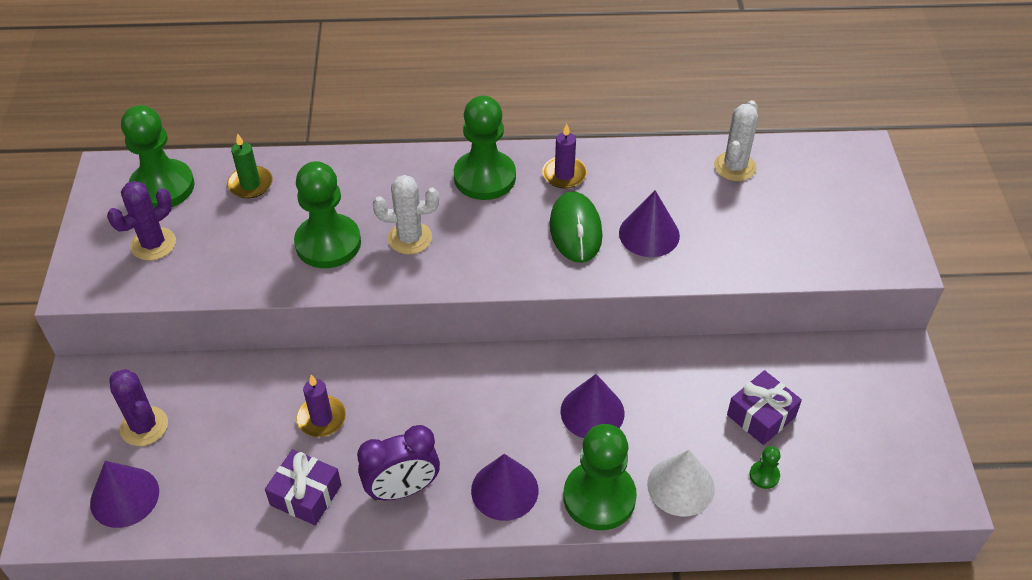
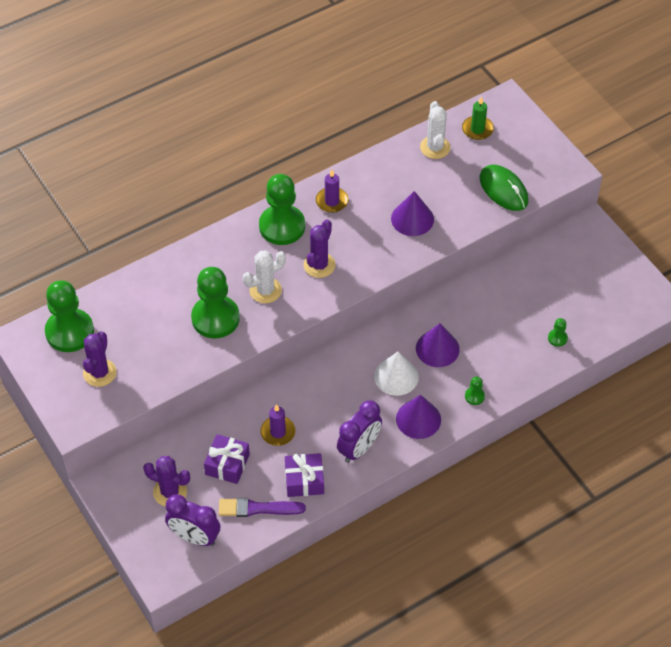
camera: 30 degrees left, 5 degrees up
purple cone [90,461,159,528] -> purple clock [165,494,220,546]
green candle [227,133,272,199] -> green candle moved to [462,97,494,140]
green mouse [550,191,603,263] -> green mouse moved to [480,165,528,211]
green pawn [563,424,637,530] -> green pawn [465,376,485,405], size x0.42
white cone [647,450,715,517] -> white cone moved to [374,352,419,396]
purple gift [727,370,802,445] -> purple gift moved to [204,434,250,484]
none -> purple brush [219,498,306,517]
none -> purple cactus [304,220,336,278]

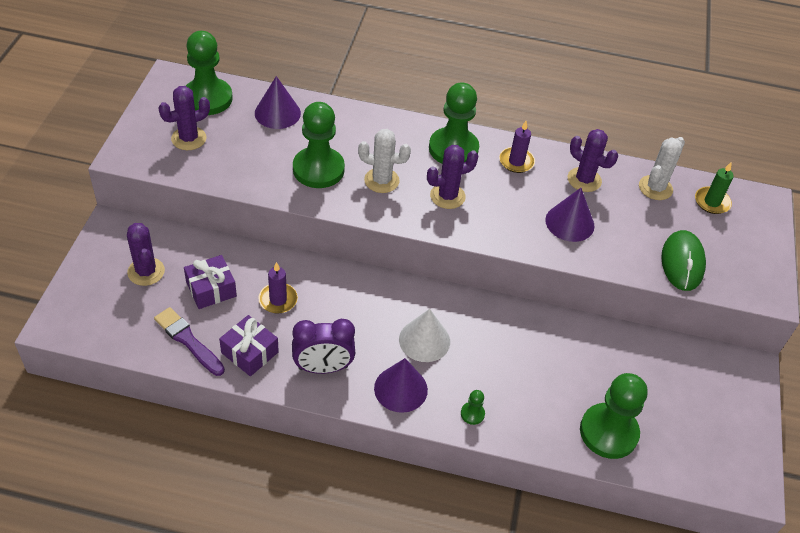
camera: 40 degrees right, 5 degrees down
purple clock [165,494,220,546] -> none
purple cone [416,323,460,367] -> purple cone moved to [255,76,301,129]
green pawn [548,318,568,347] -> green pawn [580,373,648,459], size x2.40
none -> purple cactus [568,129,618,192]

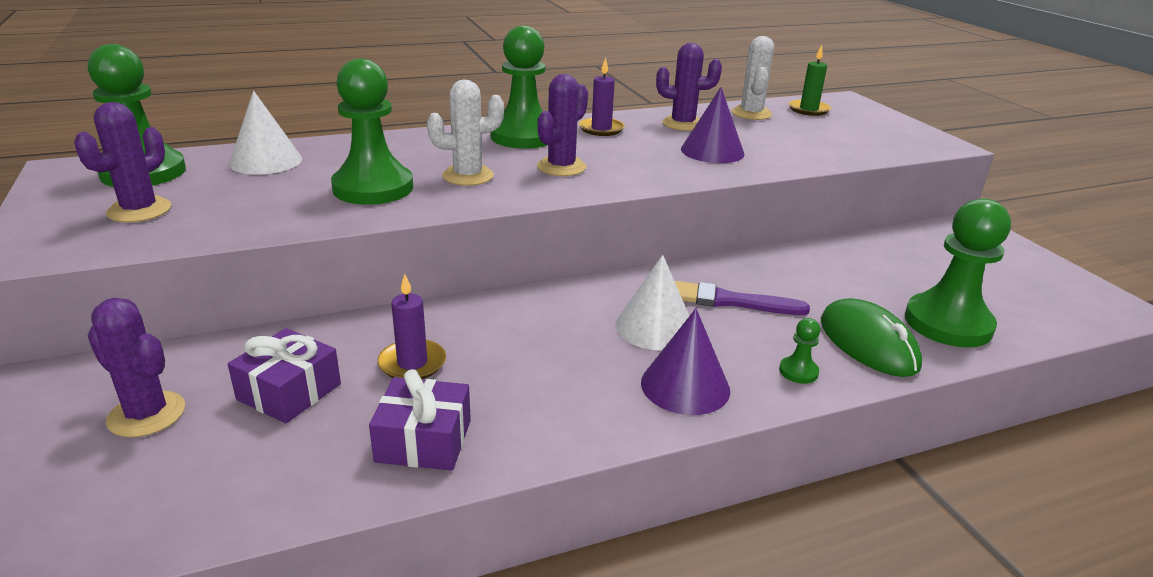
camera: 30 degrees left, 20 degrees down
purple brush [154,307,225,376] -> purple brush moved to [675,281,810,315]
purple cone [255,76,301,129] -> white cone [229,91,302,175]
purple clock [292,319,355,374] -> none
green mouse [661,230,706,291] -> green mouse moved to [821,298,922,377]

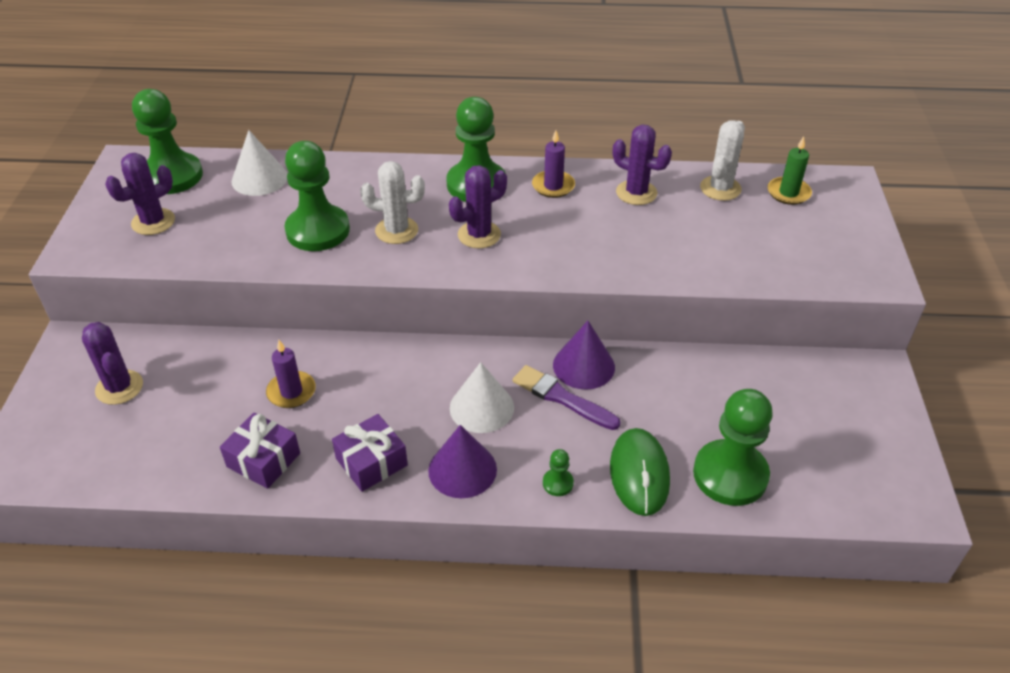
camera: 25 degrees right, 15 degrees up
purple gift [228,328,341,423] -> purple gift moved to [332,414,408,492]
purple cone [681,87,744,163] -> purple cone moved to [553,321,615,390]

